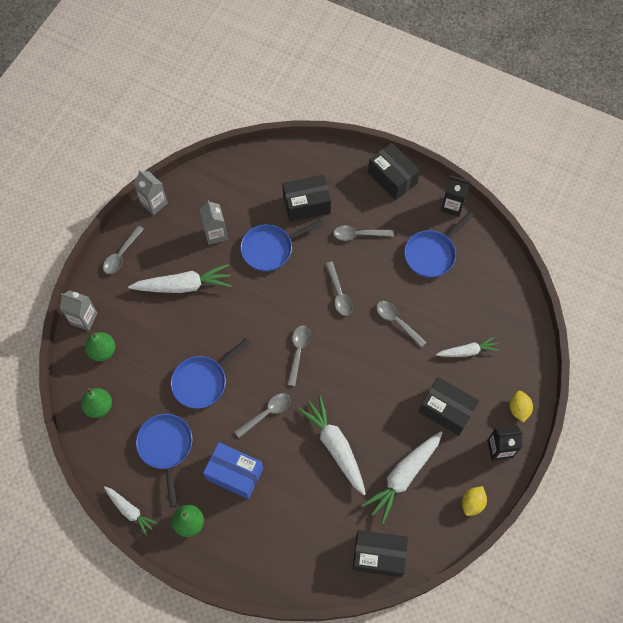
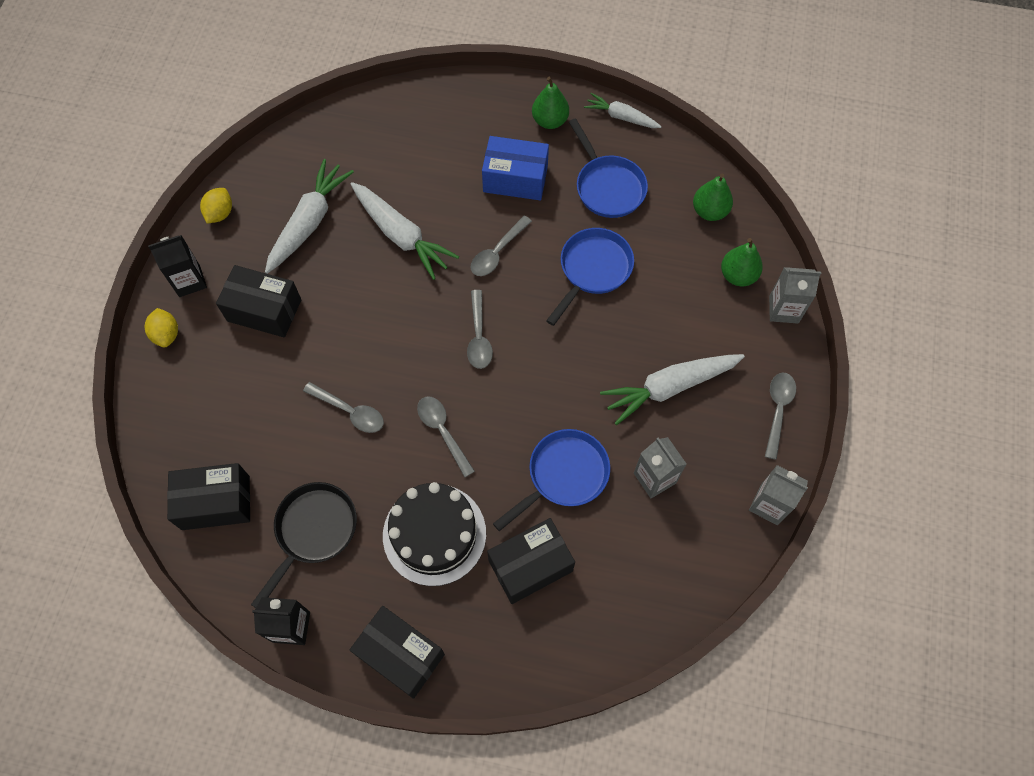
camera: 165 degrees right, 0 degrees up
grey spoon [333,225,394,241] -> black cake [383,482,486,586]
black box [352,530,408,577] -> black box moved to [167,463,250,530]
blue pan [404,211,474,278] -> black pan [251,482,357,608]
white carrot [436,336,499,357] -> none

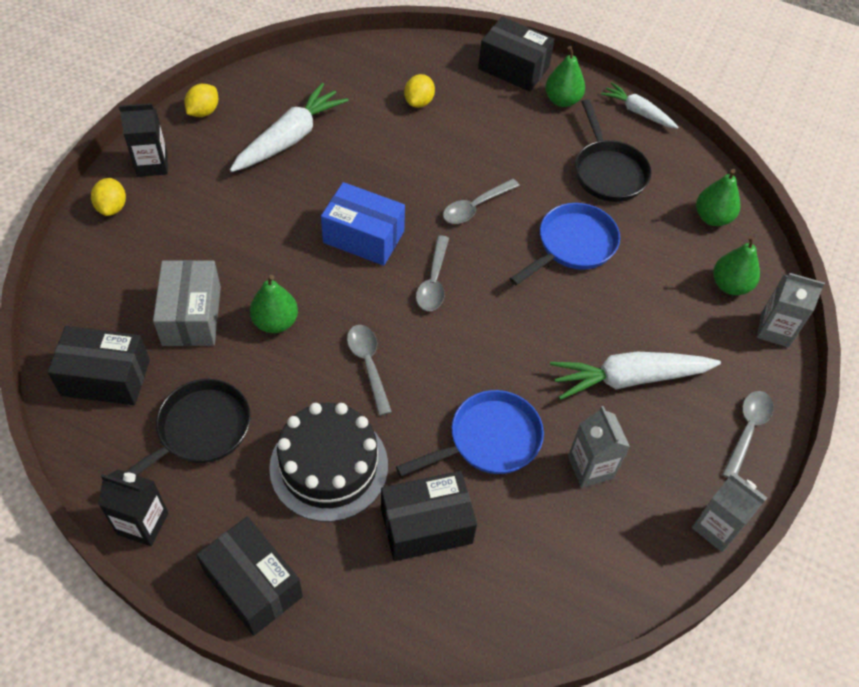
camera: 10 degrees right, 10 degrees down
black box [216,265,301,338] -> black box moved to [478,17,555,91]
grey spoon [303,382,384,433] -> green pear [250,275,298,333]
white carrot [351,182,459,280] -> none
blue box [482,136,549,200] -> blue box moved to [321,182,405,266]
blue pan [569,118,648,218] -> black pan [575,99,651,202]
none -> grey box [153,260,221,346]
none -> yellow lemon [404,74,435,108]

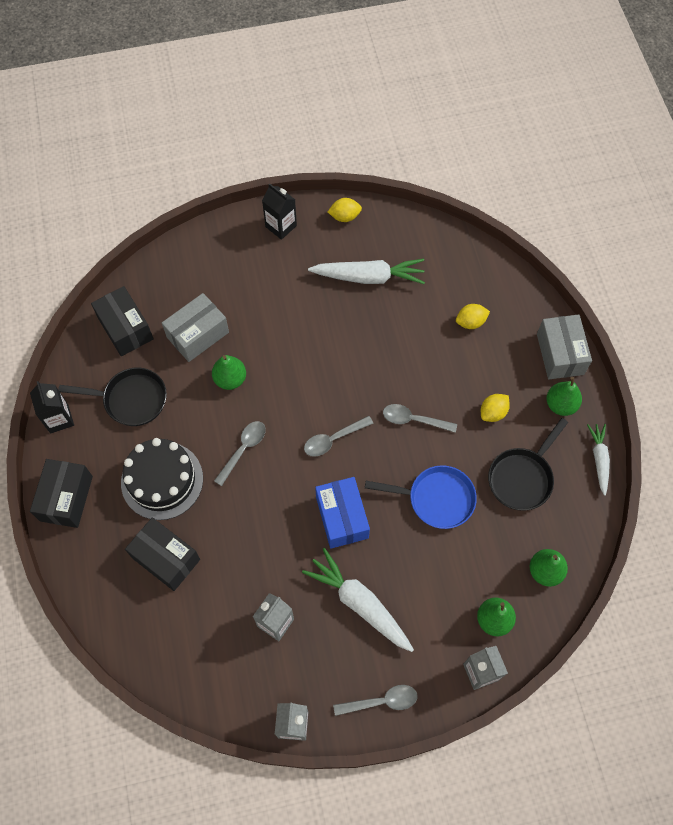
camera: 55 degrees right, 10 degrees up
yellow lemon [91,178,126,216] -> yellow lemon moved to [481,394,510,422]
blue box [321,182,405,266] -> blue box moved to [315,477,370,549]
blue pan [396,390,544,477] -> none
black box [478,17,555,91] -> grey box [537,314,592,379]

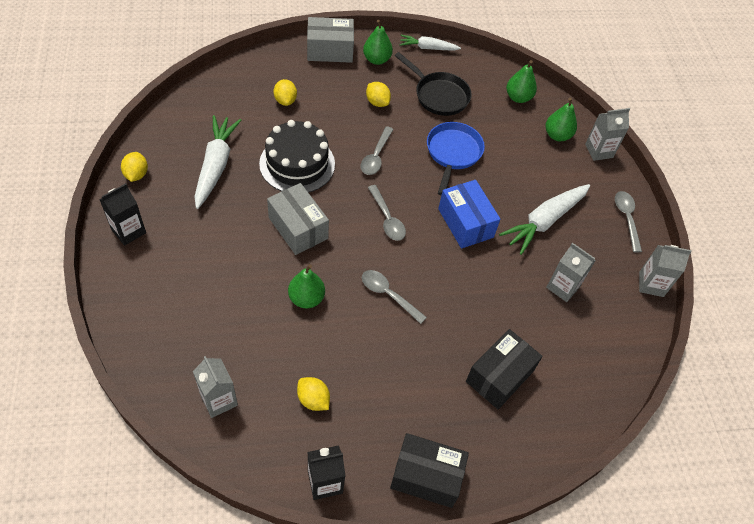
camera: 90 degrees left, 10 degrees down
black pan [58,368,167,426] -> yellow lemon [297,377,330,411]
black box [91,286,154,356] -> grey carton [193,356,238,418]
black cake [121,438,203,520] -> black cake moved to [259,120,335,193]
grey box [162,293,229,362] -> grey box moved to [267,183,329,255]
blue box [315,477,370,549] -> blue box turned 75 degrees clockwise [438,180,501,248]

